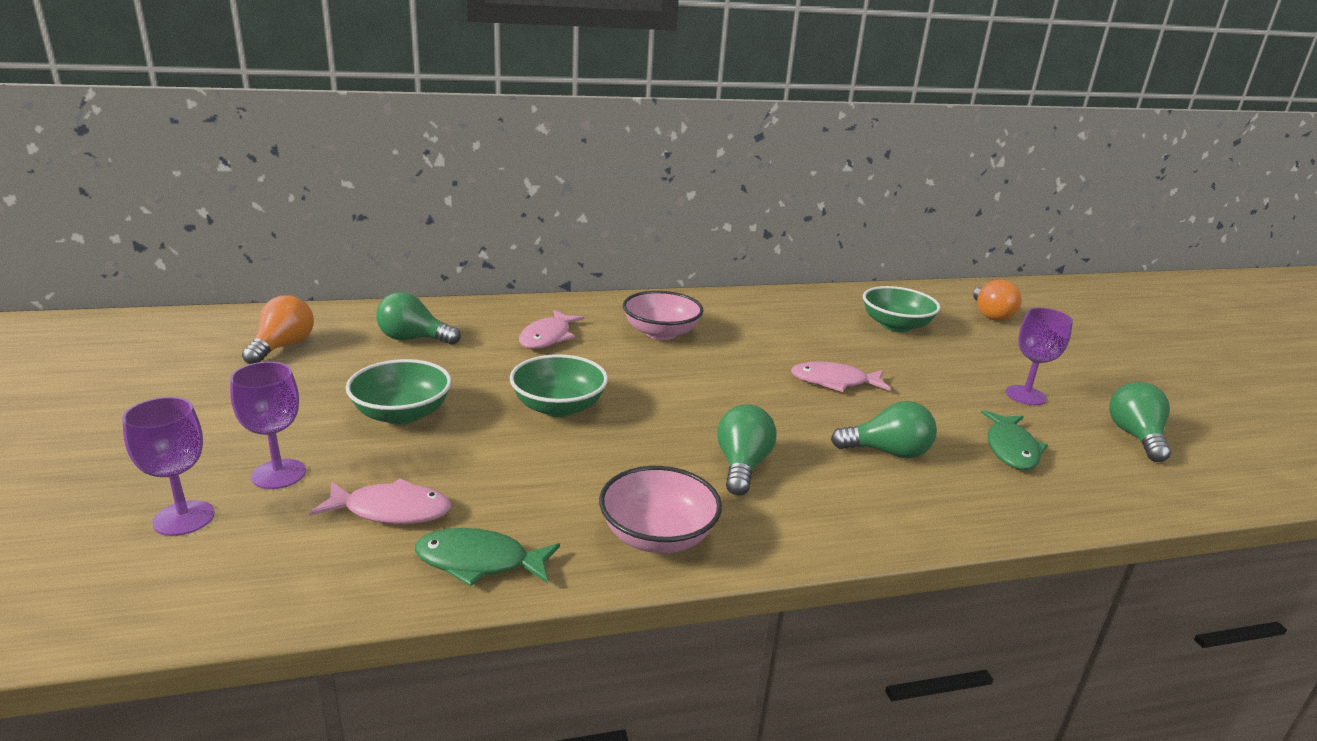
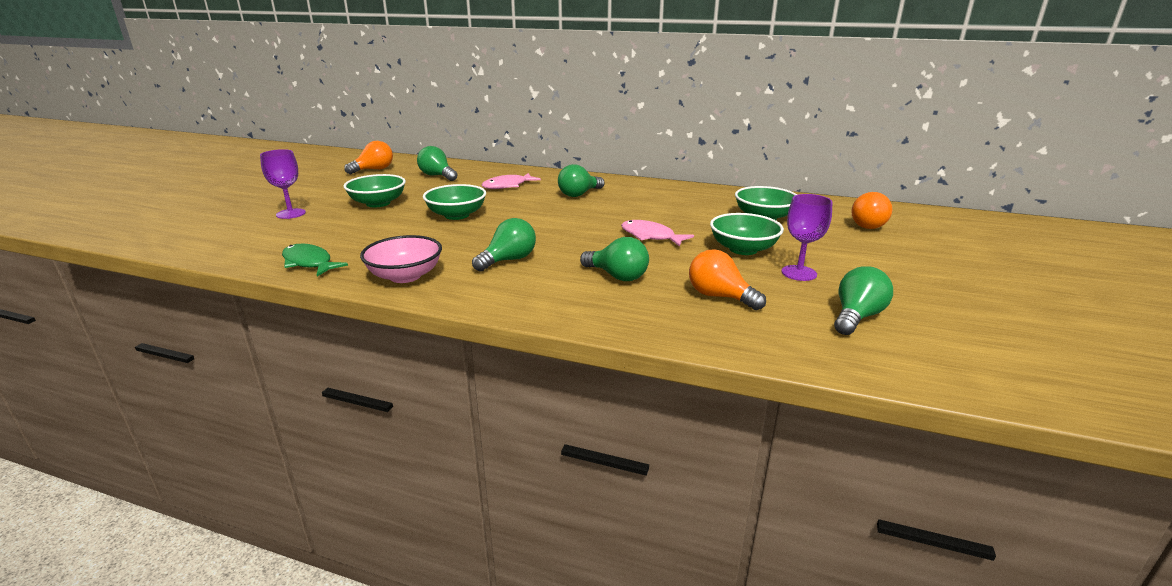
camera: 35 degrees right, 0 degrees up
purple goblet [122,397,215,536] -> none
pink fish [309,478,451,524] -> none
pink bowl [623,291,703,340] -> green light bulb [558,164,604,197]
green fish [981,410,1048,470] -> orange light bulb [689,249,766,310]
none -> green bowl [710,213,784,255]

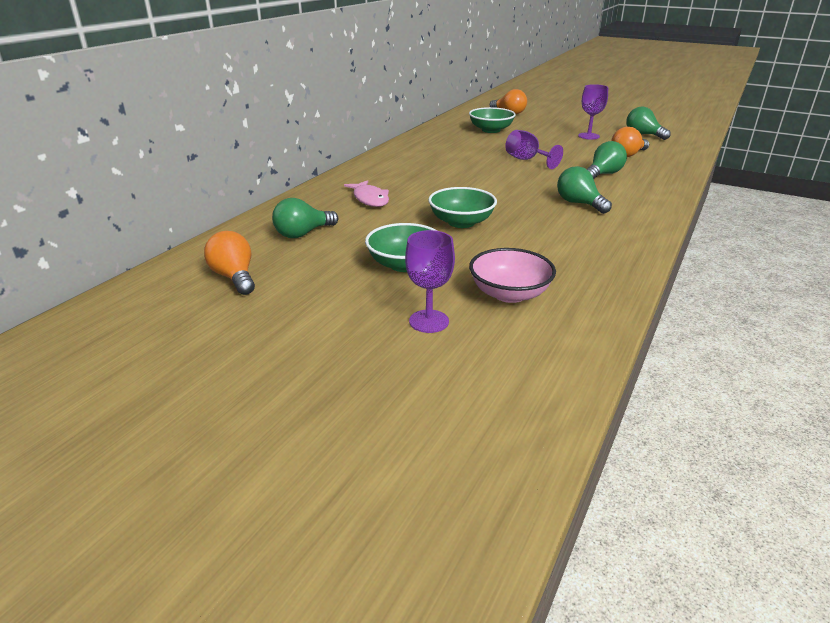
camera: 80 degrees left, 5 degrees up
green fish [282,243,348,276] -> none
pink bowl [360,235,442,283] -> pink bowl moved to [469,248,556,303]
green light bulb [558,164,604,197] -> none
pink fish [621,220,694,247] -> purple goblet [505,130,563,169]
green bowl [710,213,784,255] -> none

